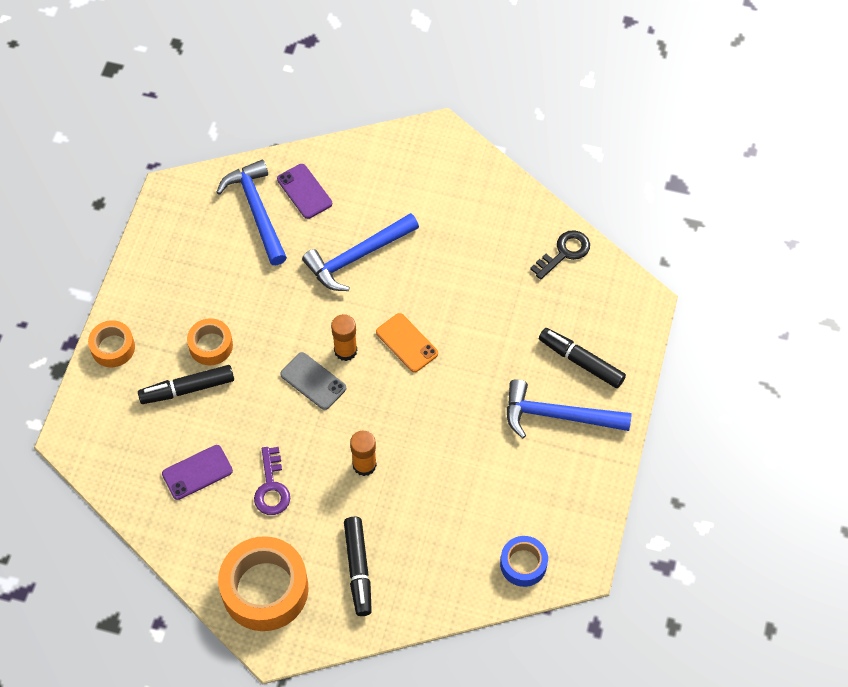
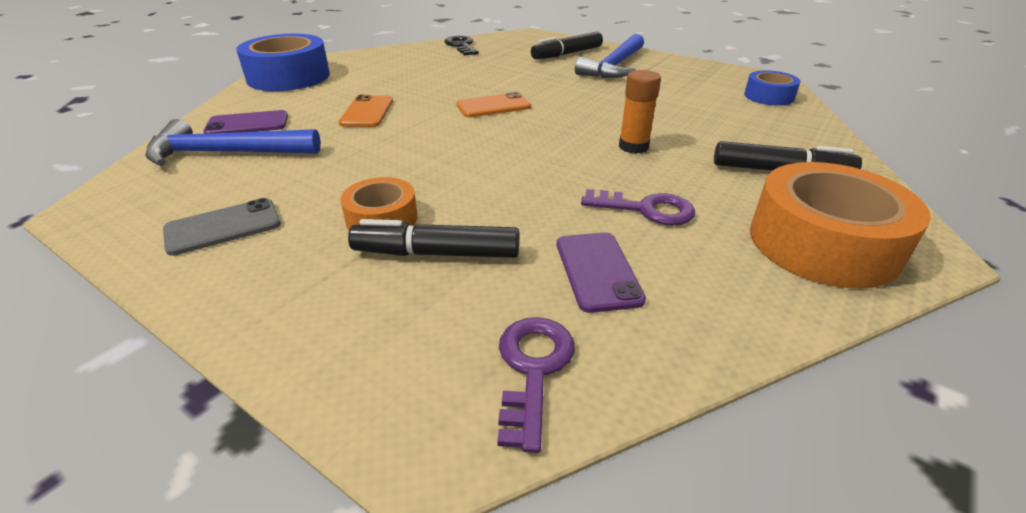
camera: 70 degrees left, 25 degrees down
orange tape [88,320,135,367] -> none
black marker [138,365,234,404] -> black marker turned 90 degrees clockwise [348,219,519,258]
grey phone [280,352,346,410] -> grey phone moved to [163,198,281,256]
blue hammer [302,213,419,291] -> orange phone [338,95,393,127]
orange glue stick [331,314,357,361] -> none
none -> blue tape [236,34,330,91]
none -> purple key [497,317,575,453]

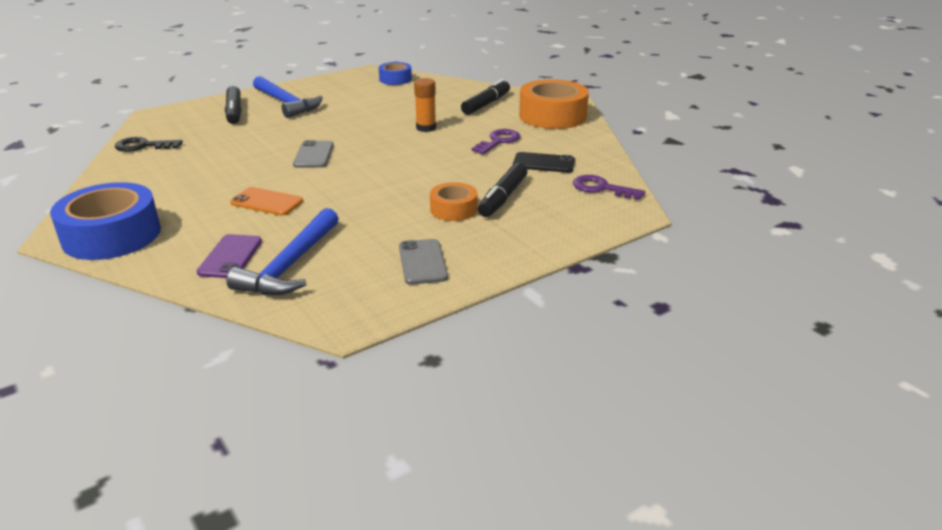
camera: 70 degrees left, 5 degrees down
orange phone [456,92,531,117] -> grey phone [293,140,334,168]
purple phone [557,232,646,313] -> black phone [513,152,575,173]

